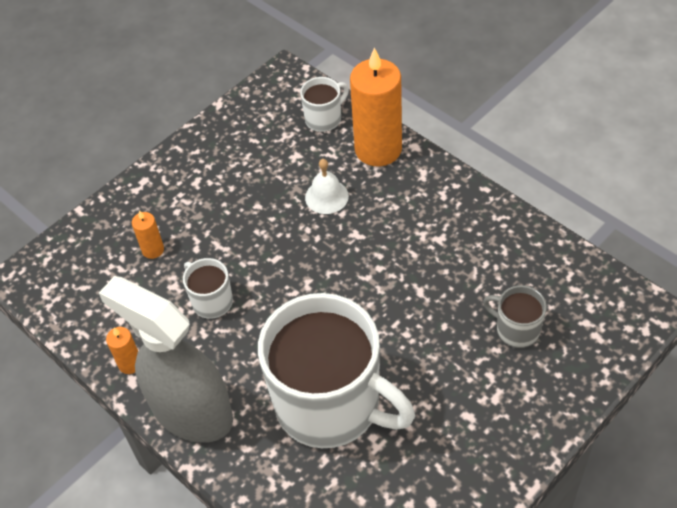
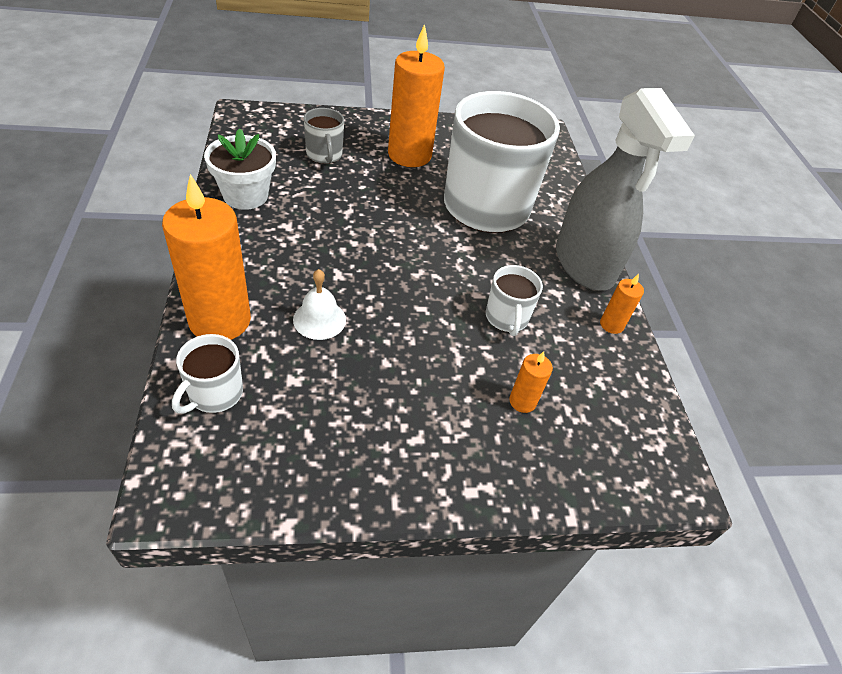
camera: 150 degrees left, 5 degrees down
white mug [300,77,349,132] -> white mug turned 60 degrees counterclockwise [172,334,243,414]
none -> white flower pot [204,128,276,210]
none -> orange candle [388,24,445,167]

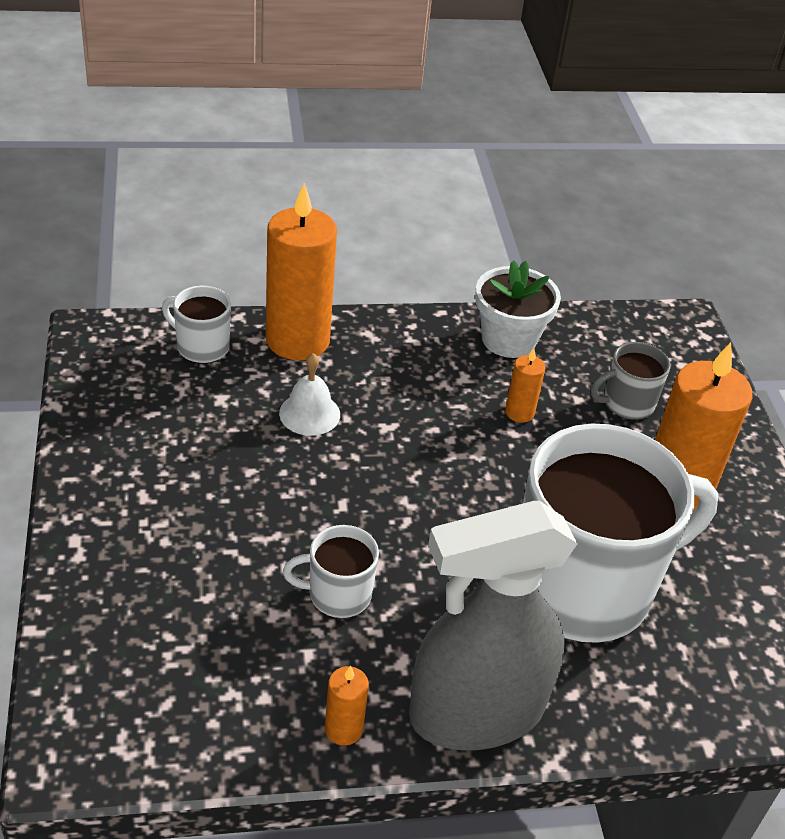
camera: 90 degrees right, 5 degrees down
orange candle [509,351,553,413] -> orange candle moved to [505,348,546,423]

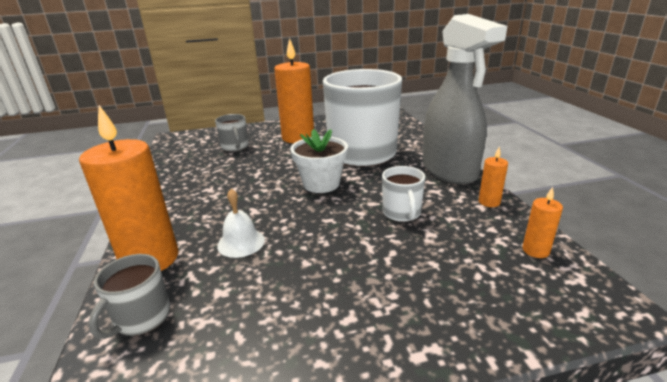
camera: 90 degrees left, 15 degrees down
white mug [162,286,231,363] -> grey mug [89,254,170,339]
white flower pot [475,260,561,358] -> white flower pot moved to [290,129,348,193]
orange candle [505,348,546,423] -> orange candle moved to [522,187,563,258]

